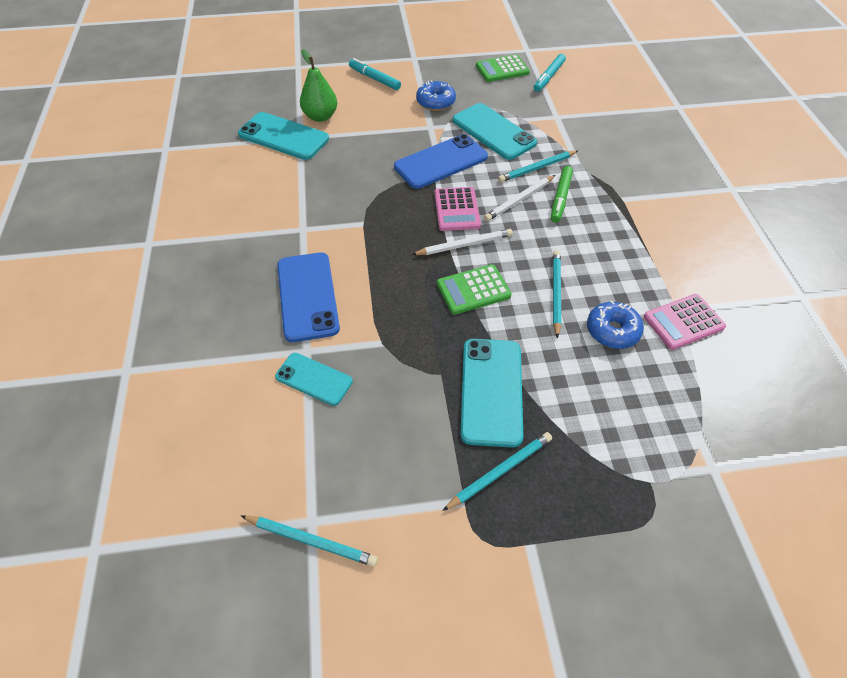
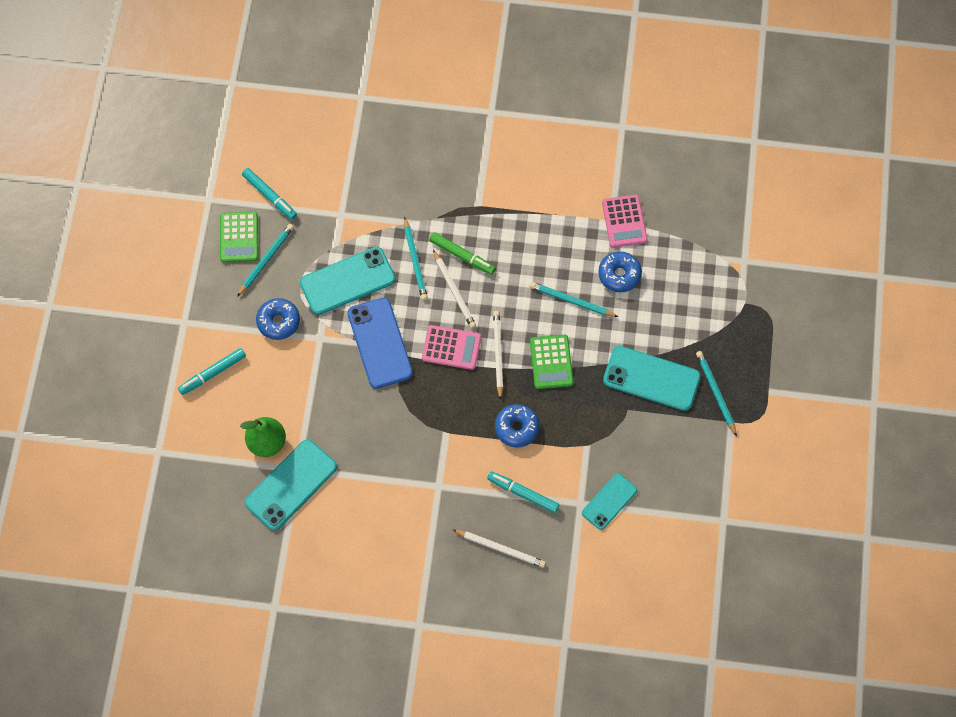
camera: 75 degrees left, 15 degrees up
turquoise pencil [241,515,378,567] -> turquoise pencil moved to [237,224,294,297]
blue phone [277,252,340,342] -> turquoise marker [487,471,559,513]
none -> white pencil [453,530,546,568]
none -> blue donut [495,404,539,448]

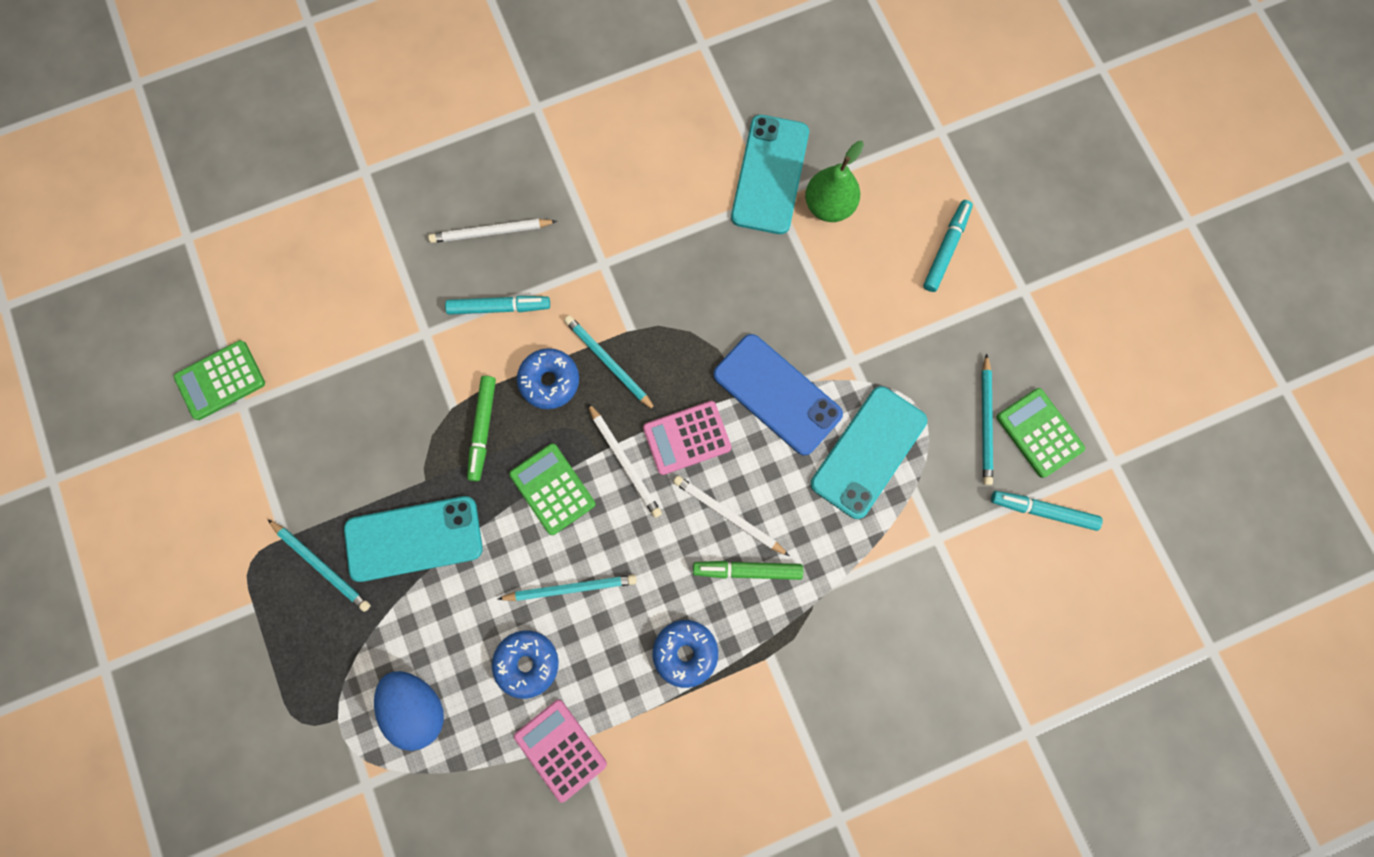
camera: 150 degrees right, 10 degrees up
blue donut [256,298,300,340] -> blue donut moved to [653,620,718,688]
turquoise pencil [404,216,428,300] -> turquoise pencil moved to [564,315,656,411]
turquoise phone [582,473,637,530] -> none
none -> green calculator [174,340,265,420]
none -> blue egg [374,671,444,751]
none -> green marker [467,376,496,481]

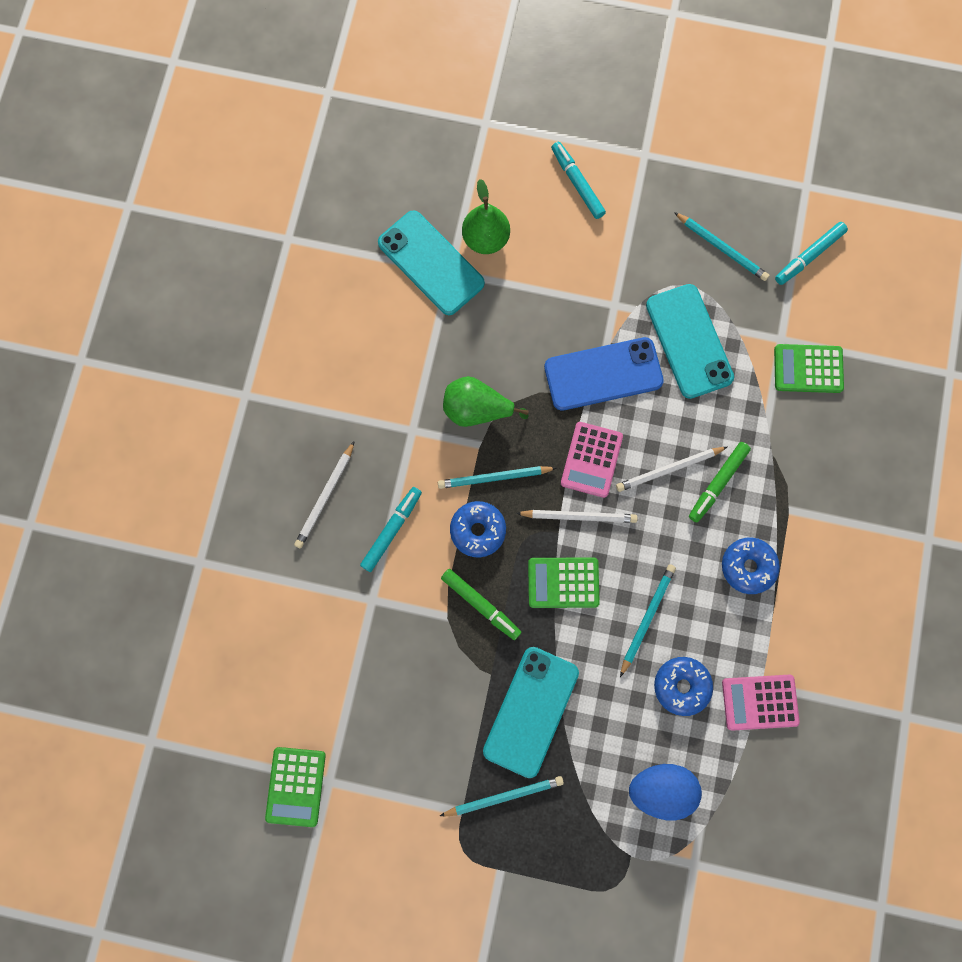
camera: 55 degrees left, 0 degrees up
green calculator [996,388,1085,478] -> green calculator moved to [774,344,844,393]
none -> green pear [443,376,529,427]

